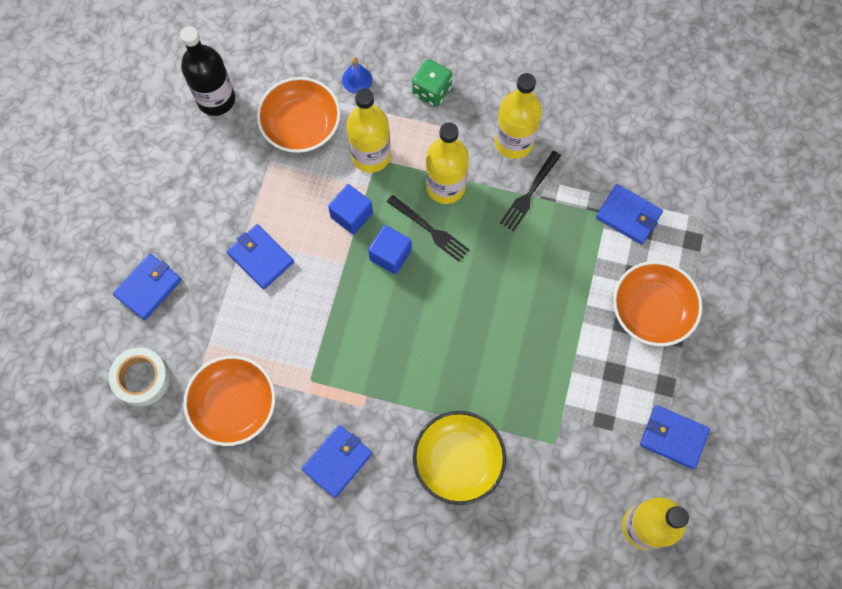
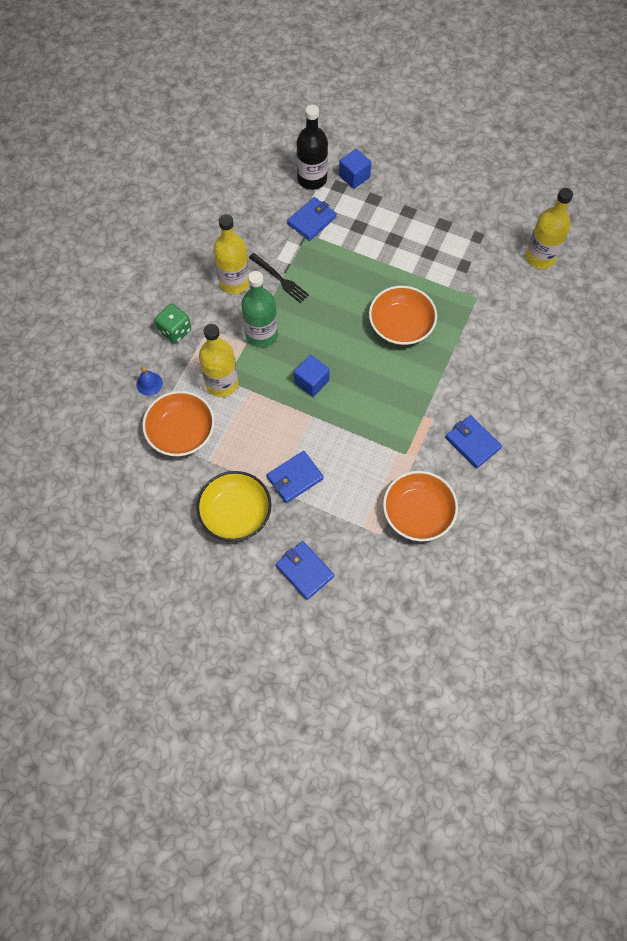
camera: 80 degrees left, 5 degrees down
white tape [109,347,170,407] -> none
black bottle [180,26,235,116] -> black bottle moved to [296,105,328,190]
blue cube [328,184,373,235] -> blue cube moved to [339,149,371,189]
black fork [387,195,470,262] -> none
yellow bowl [413,411,506,505] -> yellow bowl moved to [196,471,272,542]
yellow bottle [426,122,469,204] -> green bottle [241,271,278,348]
orange bowl [613,261,702,346] -> orange bowl moved to [369,286,437,345]
blue wallet [640,405,710,469] -> none

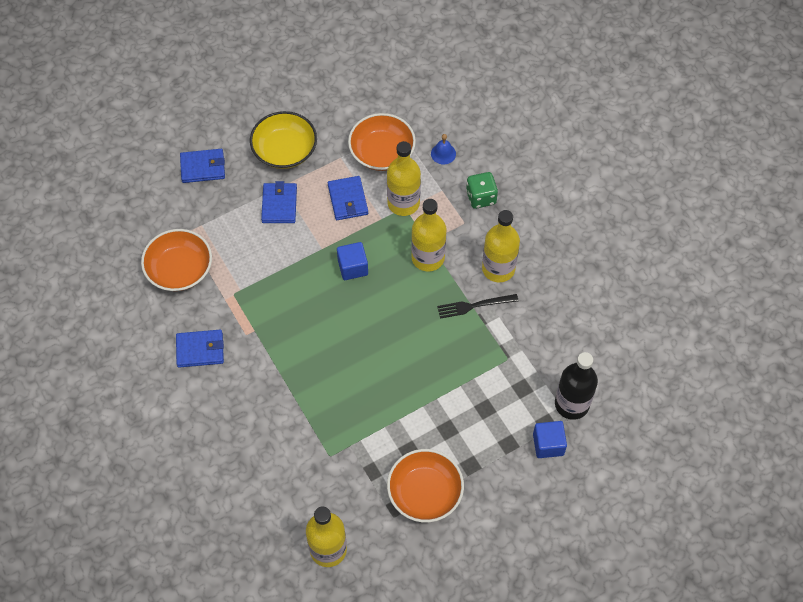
camera: 125 degrees right, 5 degrees down
green bottle [241,271,278,348] -> yellow bottle [411,199,447,272]
blue wallet [287,197,337,241] -> blue wallet moved to [328,176,368,220]
orange bowl [369,286,437,345] -> orange bowl moved to [387,449,464,522]

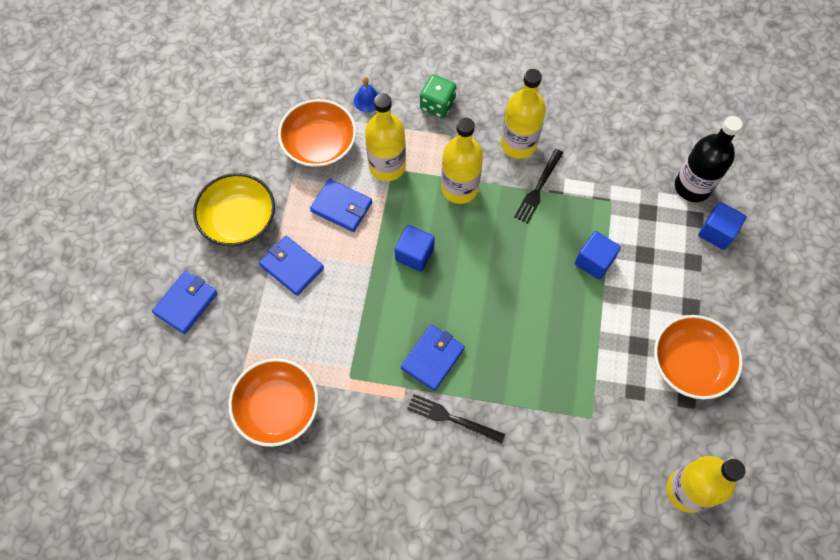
camera: 50 degrees left, 5 degrees up
blue wallet [176,330,224,368] -> blue wallet moved to [401,324,465,391]
none -> black fork [407,394,505,444]
none -> blue cube [575,231,621,280]

